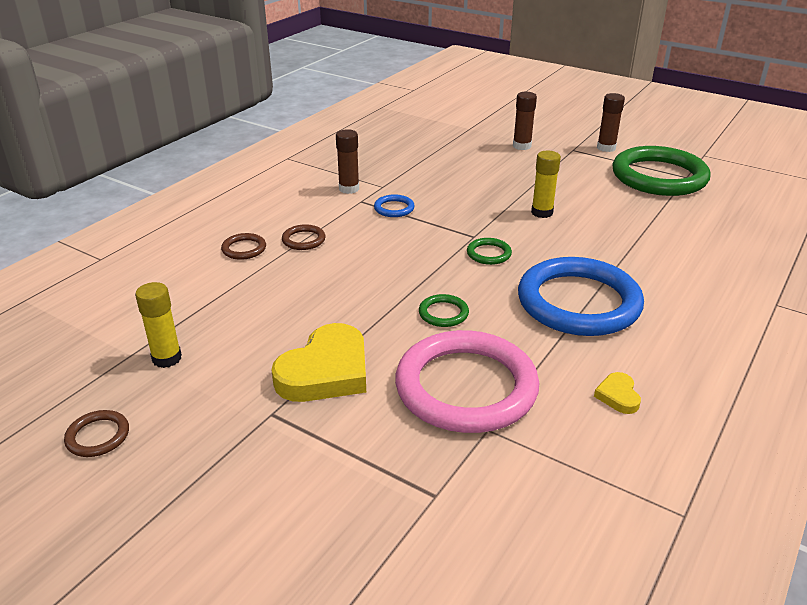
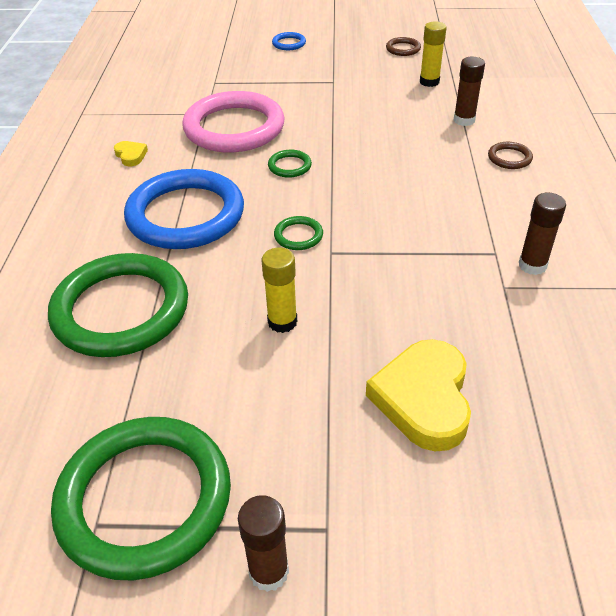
camera: 150 degrees right, 10 degrees up
yellow heart [271,323,366,402] -> yellow heart moved to [366,339,471,451]
brown ring [282,224,326,250] -> none
blue ring [374,194,415,217] -> blue ring moved to [272,32,306,50]
brown glue stick [513,92,537,150] -> brown glue stick moved to [454,57,485,126]
none -> green ring [48,253,188,357]

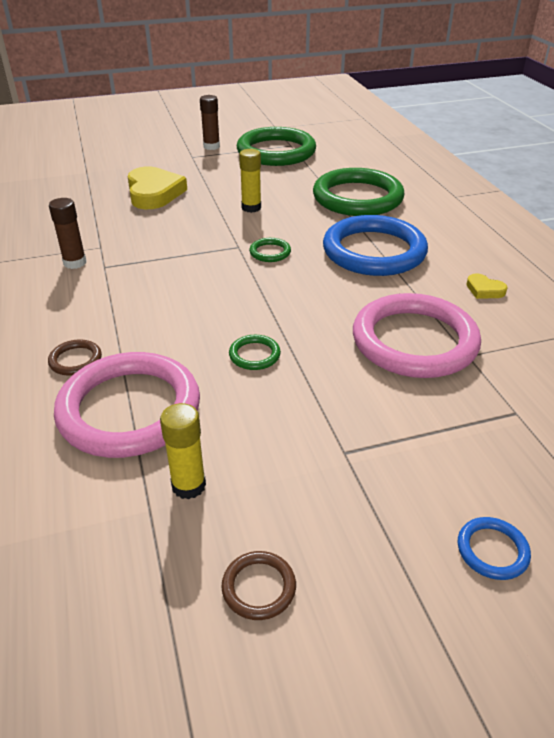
camera: 160 degrees right, 5 degrees down
green ring [268,150,312,178] -> green ring moved to [229,335,281,370]
brown glue stick [454,57,485,126] -> pink ring [54,352,200,458]

